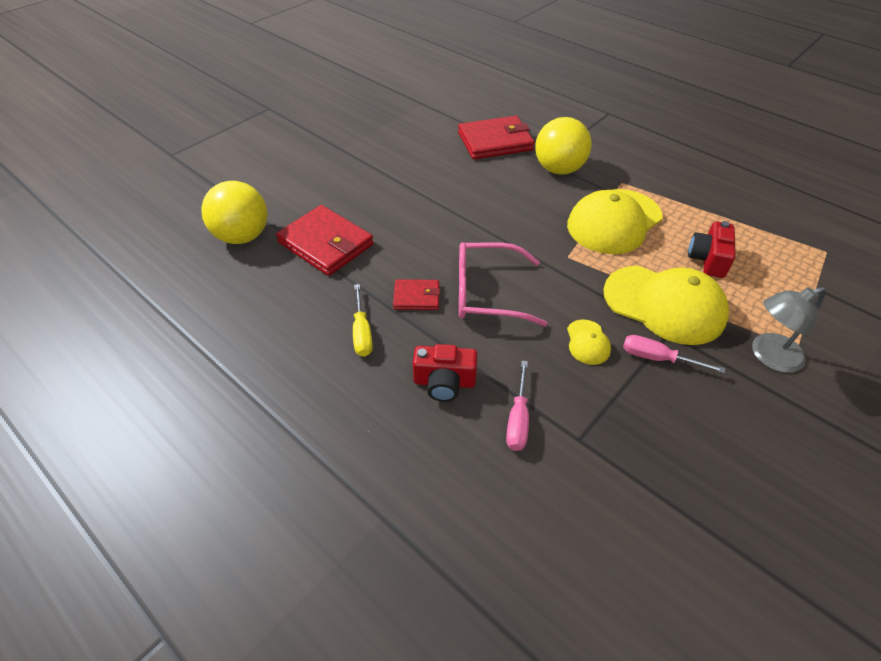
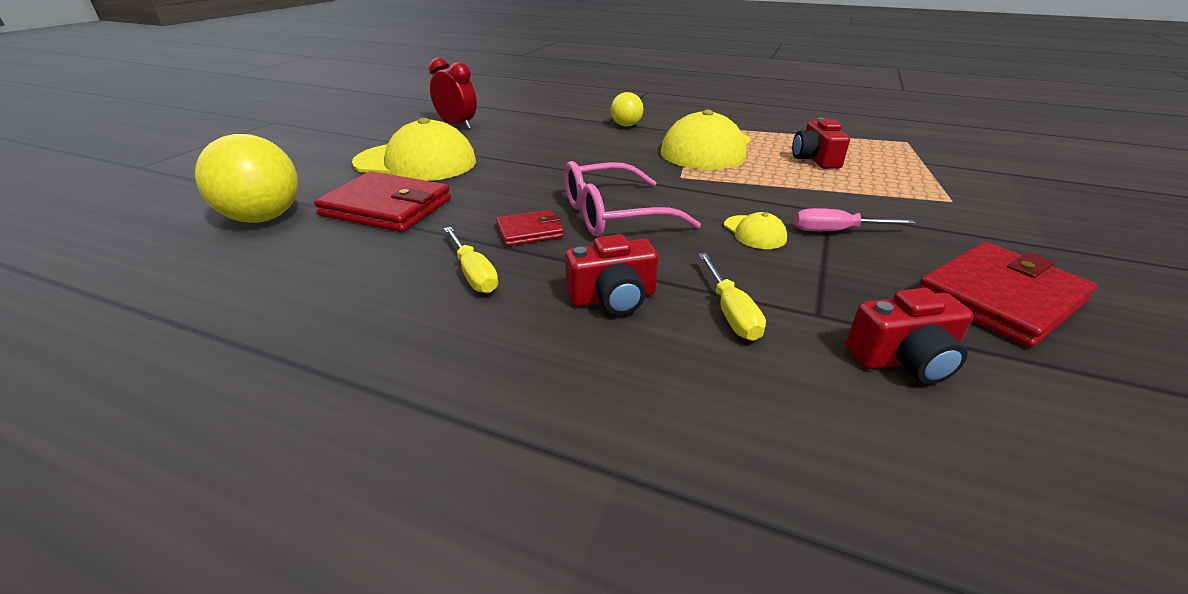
camera: 20 degrees left, 15 degrees down
red wallet [458,116,535,160] -> red wallet moved to [917,242,1097,348]
pink screwdriver [506,361,529,451] -> yellow screwdriver [698,253,766,341]
yellow ball [535,117,592,175] -> yellow ball [611,92,643,127], size x0.57
yellow cap [603,266,729,345] -> yellow cap moved to [352,118,476,181]
grey lamp [752,287,826,373] -> none
none -> red clock [429,58,477,129]
none -> red camera [846,288,974,384]

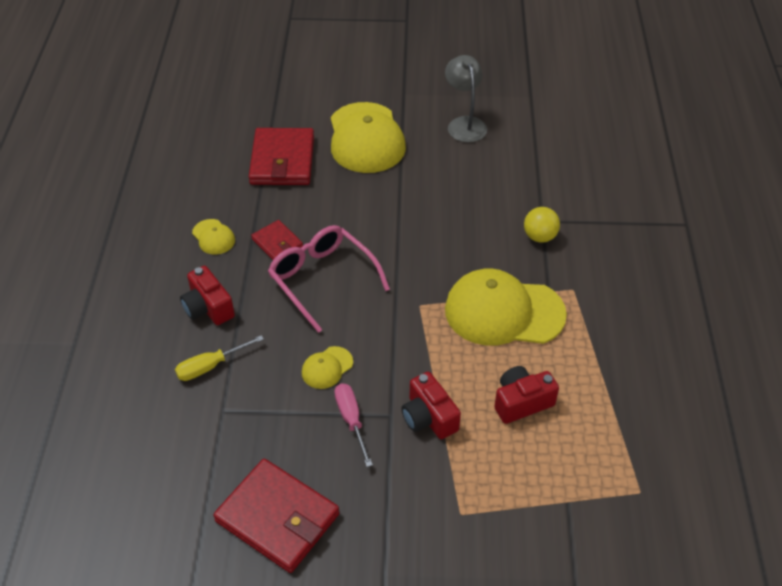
camera: 70 degrees right, 15 degrees up
yellow ball [195,134,298,223] -> none
red clock [429,58,477,129] -> grey lamp [445,55,487,142]
yellow screwdriver [444,227,498,293] -> yellow cap [192,219,235,255]
red camera [846,288,974,384] -> red camera moved to [401,372,461,439]

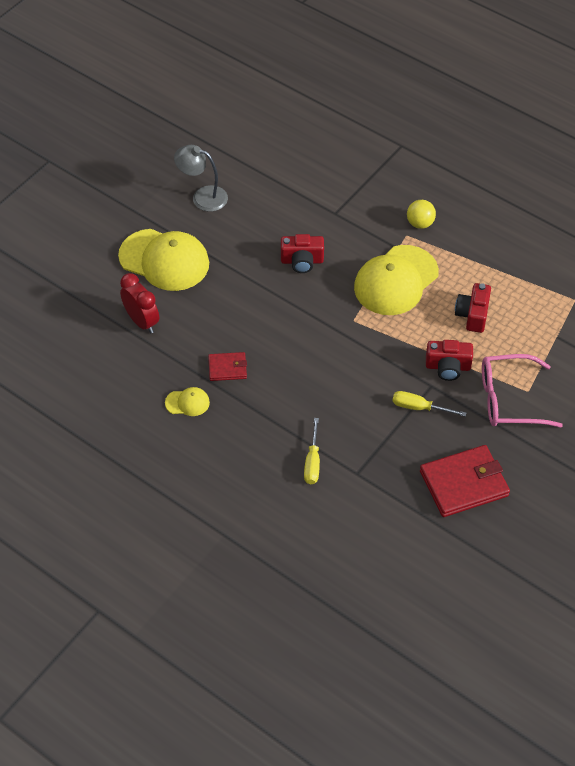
camera: 55 degrees left, 5 degrees up
red camera [180,266,235,325] -> red camera moved to [281,234,324,273]
red wallet [249,128,314,185] -> red clock [120,273,159,333]
pink glasses [268,225,390,333] -> pink glasses moved to [482,354,563,427]
yellow cap [302,346,353,389] -> none
pink screwdriver [334,383,373,467] -> yellow screwdriver [392,391,467,417]
yellow ball [524,207,560,243] -> yellow ball moved to [407,200,436,229]

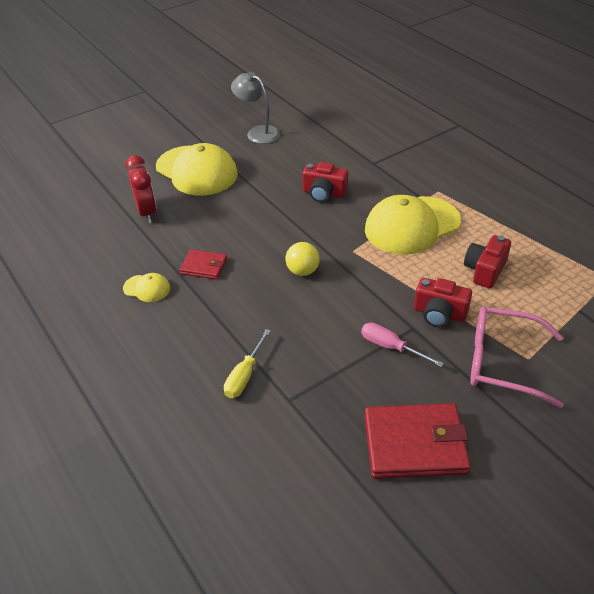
camera: 20 degrees right, 10 degrees down
yellow screwdriver [392,391,467,417] -> pink screwdriver [361,323,444,367]
yellow ball [407,200,436,229] -> yellow ball moved to [286,242,320,276]

